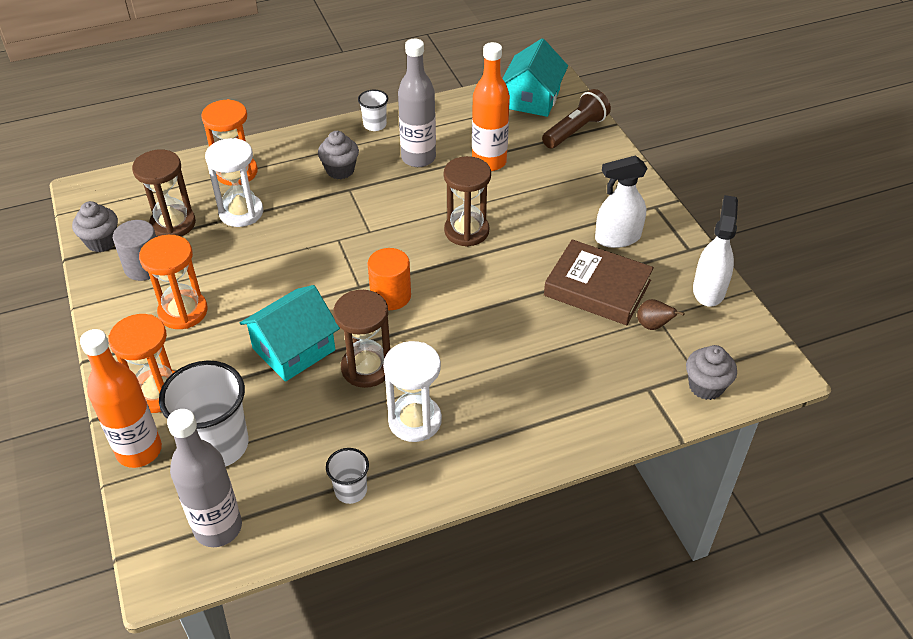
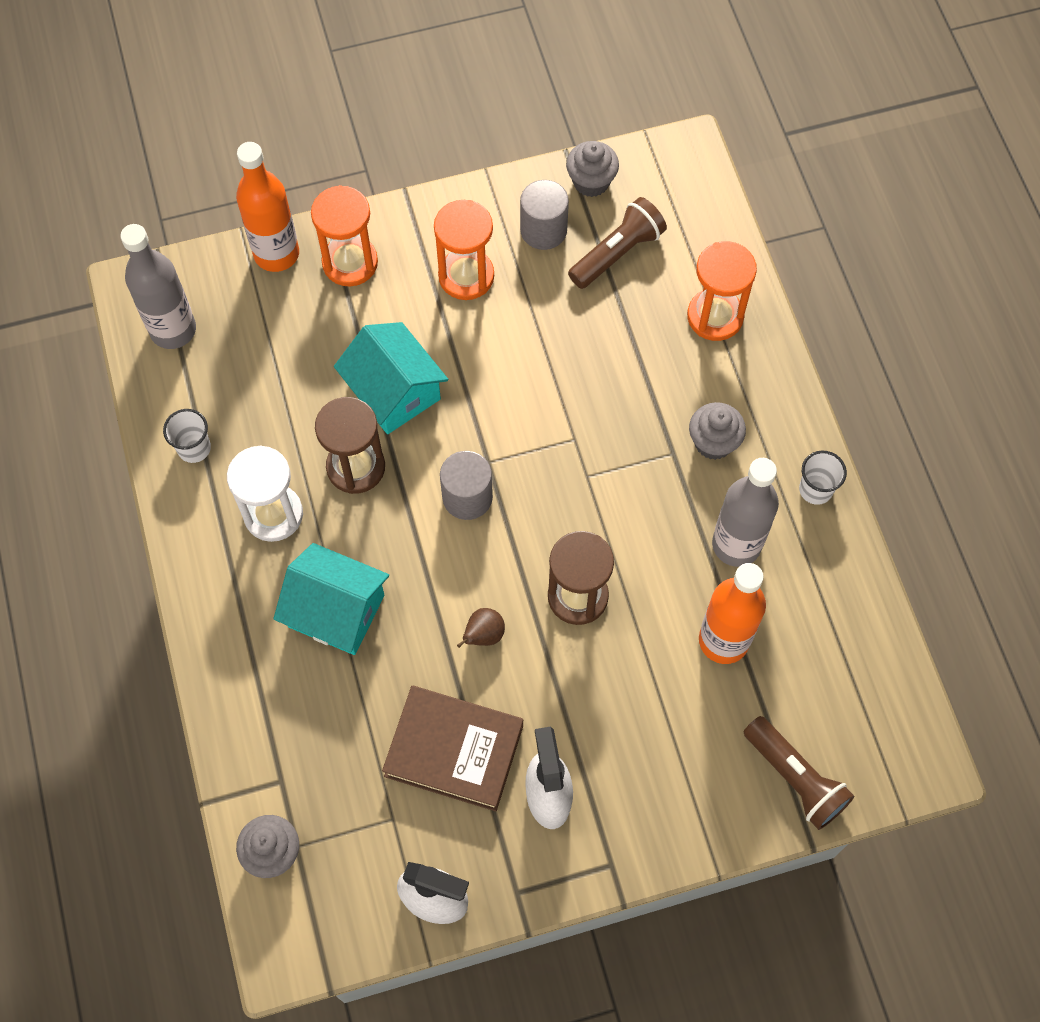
camera: 95 degrees right, 20 degrees up
brown hourglass [132,150,196,236] -> brown flashlight [568,197,667,289]
white cup [159,360,248,467] -> none
white hourglass [205,138,263,227] -> none
orange cylinder [368,248,411,310] -> grey cylinder [440,451,493,520]
turquoise house [502,38,568,117] -> turquoise house moved to [273,543,389,655]
brown book [544,239,654,325] -> brown book turned 75 degrees clockwise [382,686,523,811]
brown pear [637,299,685,330] -> brown pear moved to [457,608,505,648]

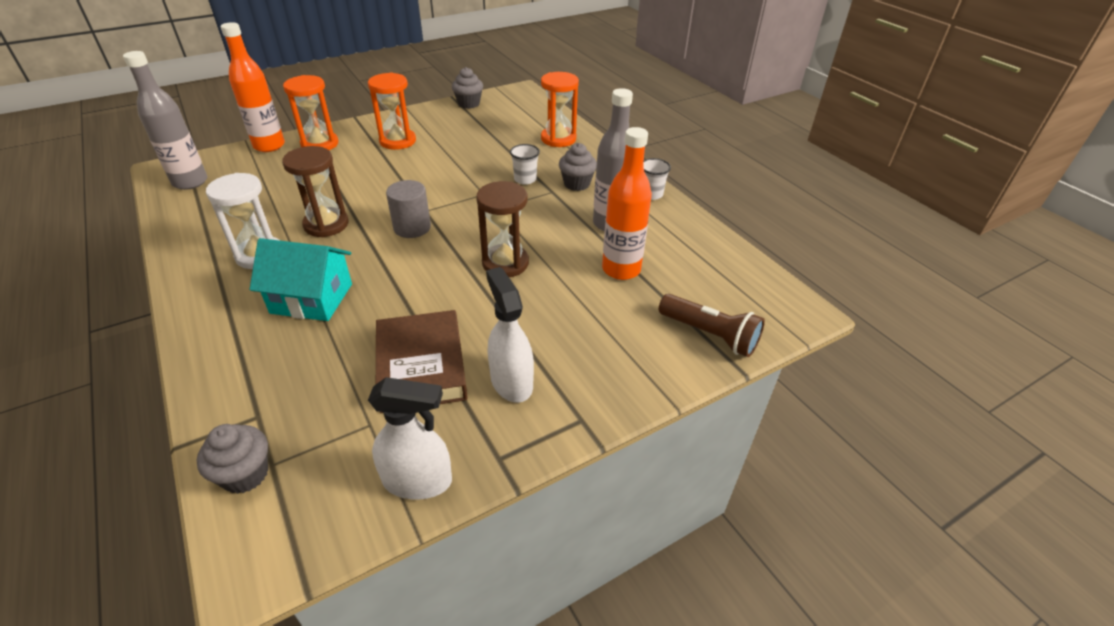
camera: 15 degrees left, 25 degrees down
white cup [163,409,211,463] -> white cup moved to [510,144,540,185]
turquoise house [334,322,448,434] -> none
brown book [382,686,523,811] -> brown book turned 75 degrees clockwise [376,310,468,413]
brown pear [457,608,505,648] -> none
grey cylinder [520,180,569,250] -> none
brown flashlight [568,197,667,289] -> none

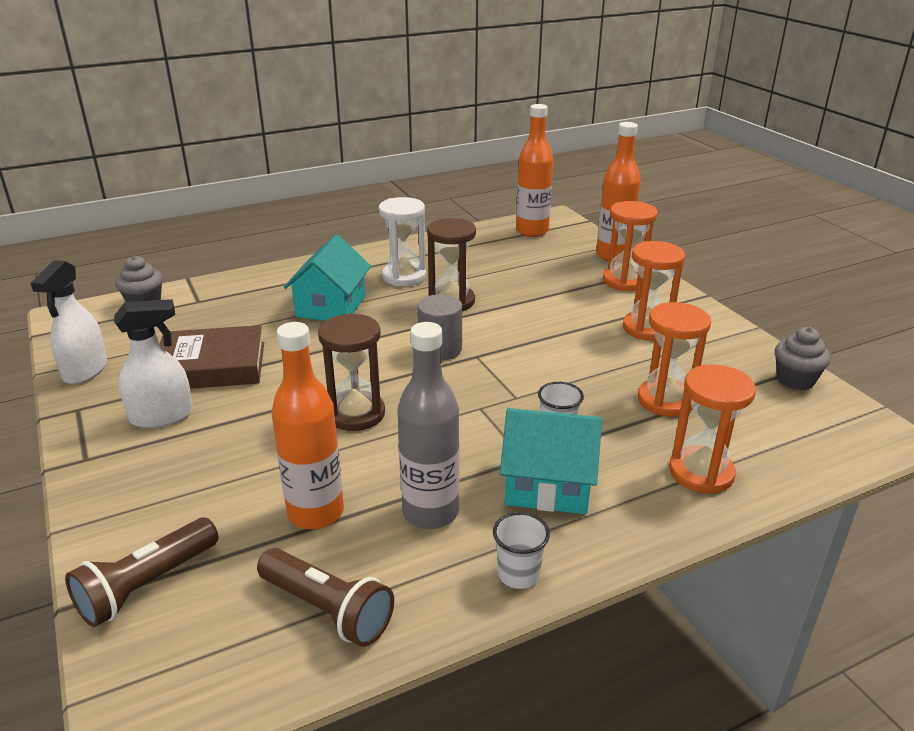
camera: 95 degrees right, 10 degrees down
grey bottle [123,51,208,190] -> orange bottle [516,104,553,237]
grey cupcake [559,143,597,191] -> turquoise house [500,408,602,514]
none -> brown flashlight [257,548,394,647]
none -> orange hourglass [638,302,711,417]

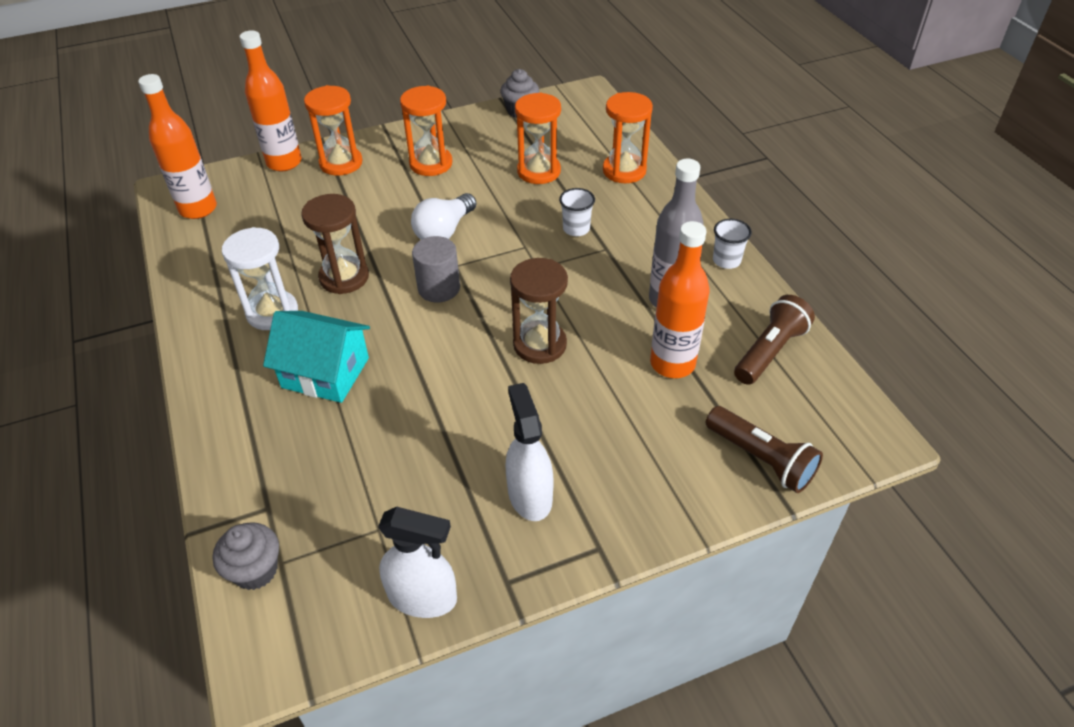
camera: 85 degrees left, 15 degrees up
brown book [160,325,264,389] -> none
turquoise house [500,408,602,514] -> none
none -> white light bulb [411,193,476,240]

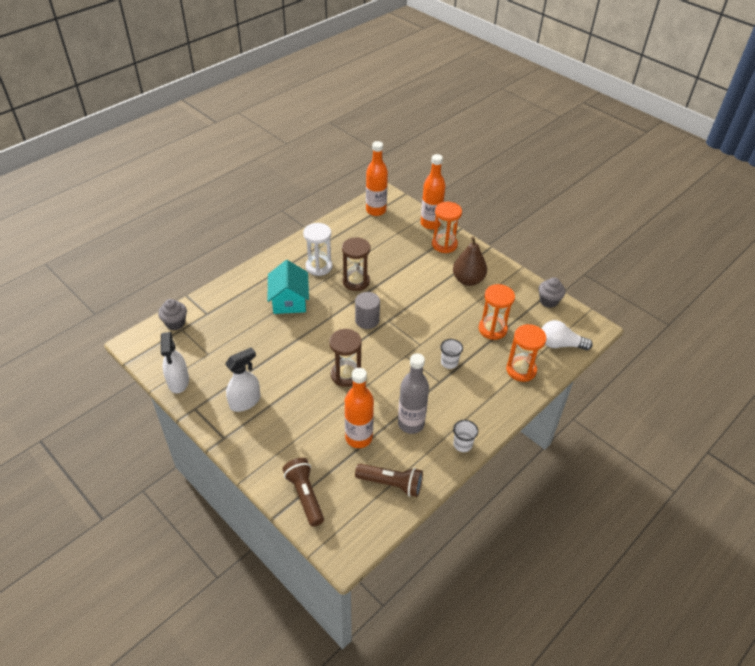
camera: 65 degrees right, 0 degrees up
orange hourglass [400,86,452,176] -> brown pear [453,237,487,286]
white light bulb [411,193,476,240] -> white light bulb moved to [542,320,593,350]
brown flashlight [706,406,823,493] -> brown flashlight turned 135 degrees clockwise [283,458,324,527]

